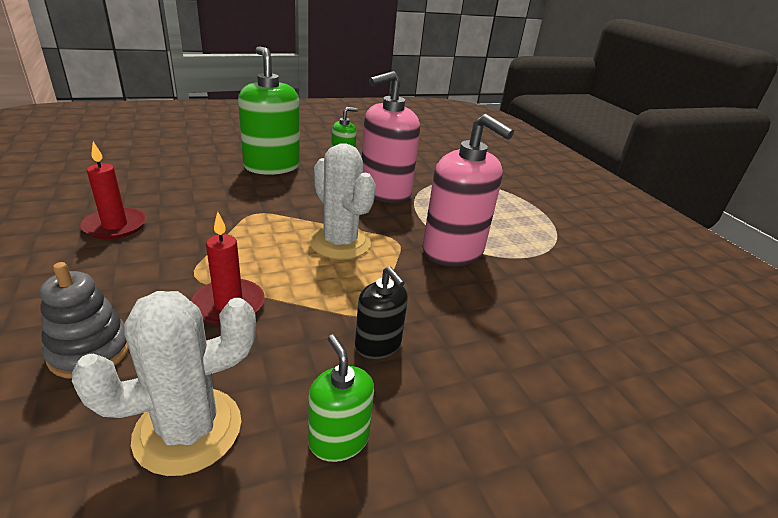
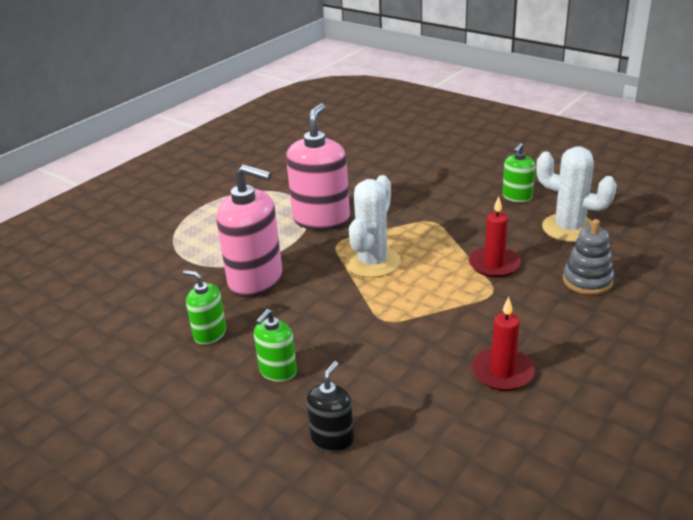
camera: 115 degrees left, 0 degrees up
green soap dispenser [238,46,300,175] -> green soap dispenser [254,309,297,382], size x0.53
black soap dispenser [355,266,408,359] -> black soap dispenser moved to [306,361,354,453]

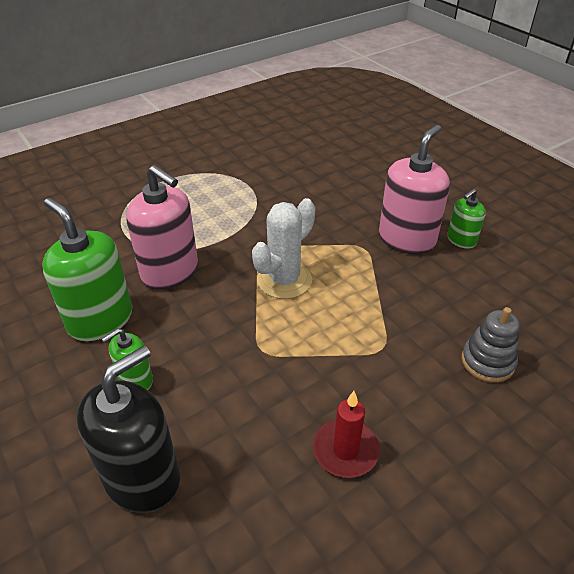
camera: 15 degrees right, 10 degrees up
green soap dispenser [183,270,226,345] -> green soap dispenser [42,198,132,341], size x1.89
pink soap dispenser [286,103,350,230] -> pink soap dispenser moved to [379,125,450,255]
black soap dispenser [306,361,354,453] -> black soap dispenser [77,346,180,513], size x1.89
red candle [469,196,521,278] -> none
white cactus [536,146,617,242] -> none

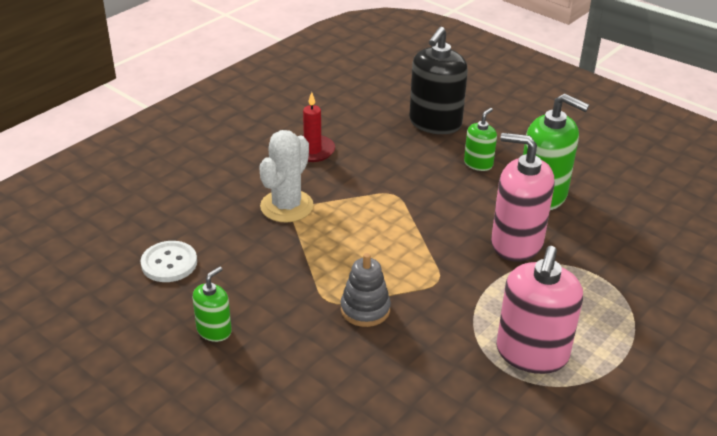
camera: 165 degrees right, 5 degrees down
white cactus [252,198,315,299] -> white cactus moved to [259,130,314,223]
pink soap dispenser [379,125,450,255] -> pink soap dispenser moved to [496,246,583,374]
grey stacking toy [461,307,519,383] -> grey stacking toy moved to [341,253,391,327]
none -> white button [141,241,197,282]

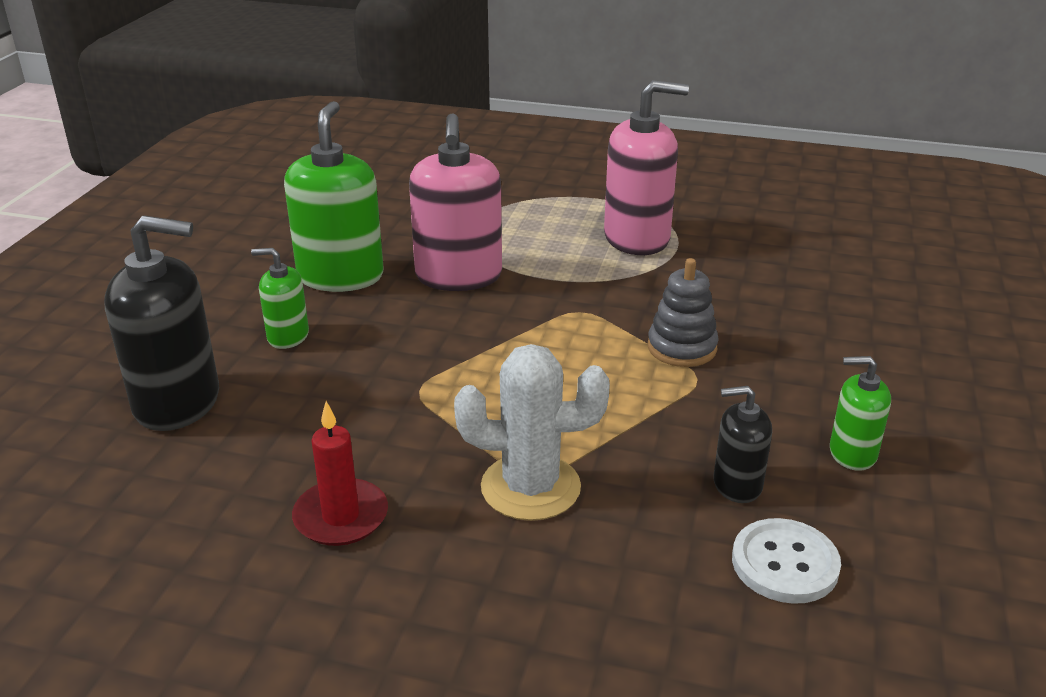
camera: 115 degrees left, 5 degrees down
none -> black soap dispenser [713,386,772,503]

